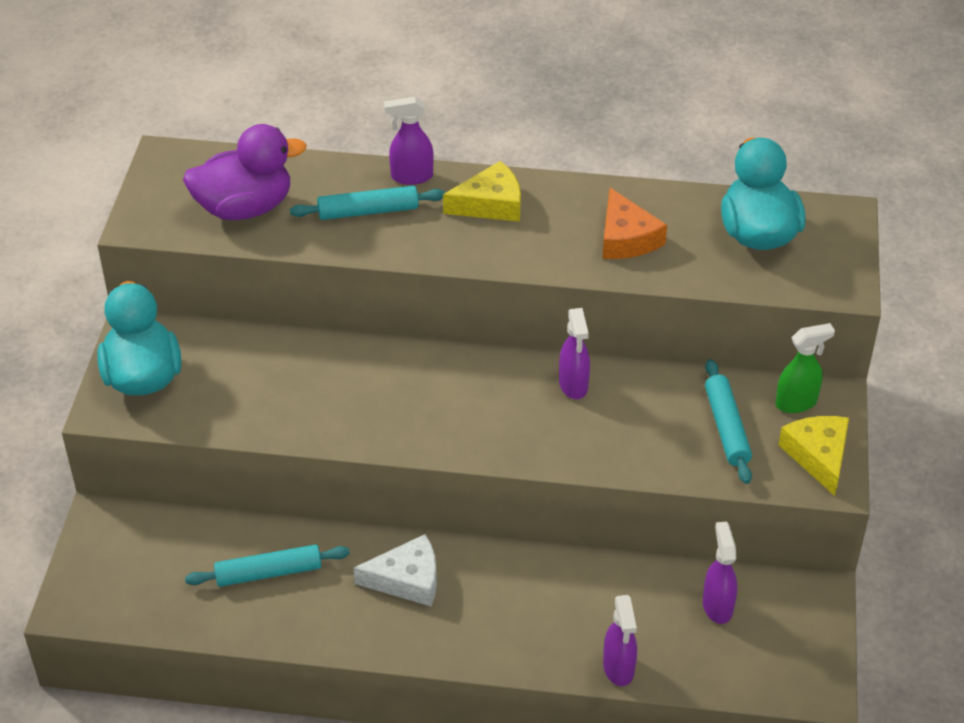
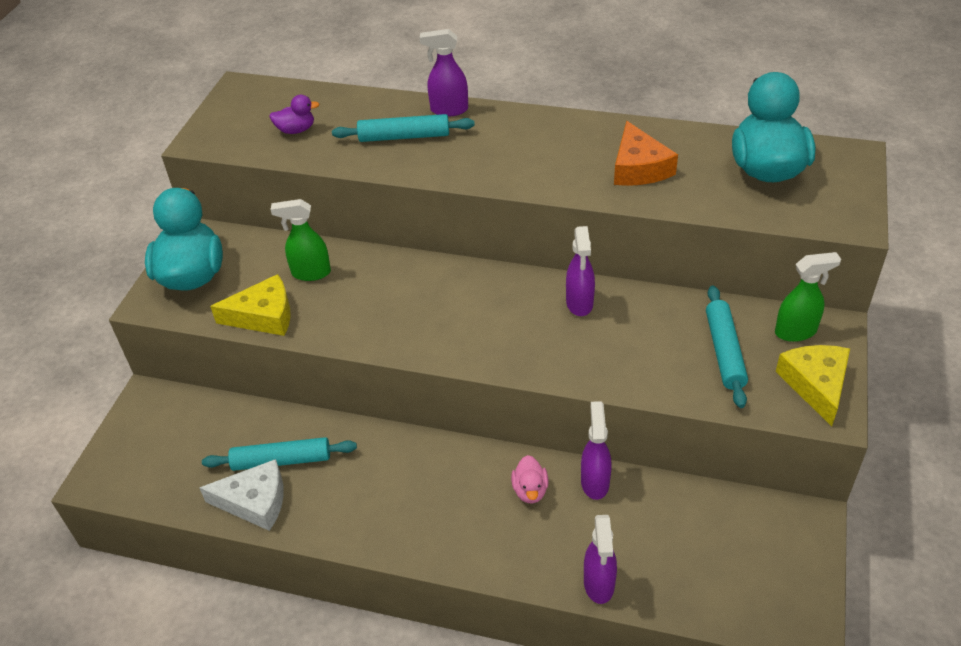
camera: 10 degrees right, 0 degrees up
purple duck [183,124,307,220] -> purple duck [269,95,319,134], size x0.45
white cheese [354,534,437,606] -> white cheese moved to [199,459,284,531]
yellow cheese [443,161,521,222] -> yellow cheese moved to [210,274,291,336]
purple spray bottle [703,522,737,624] -> purple spray bottle moved to [581,402,611,500]
none -> green spray bottle [270,199,331,281]
none -> pink duck [511,455,549,504]

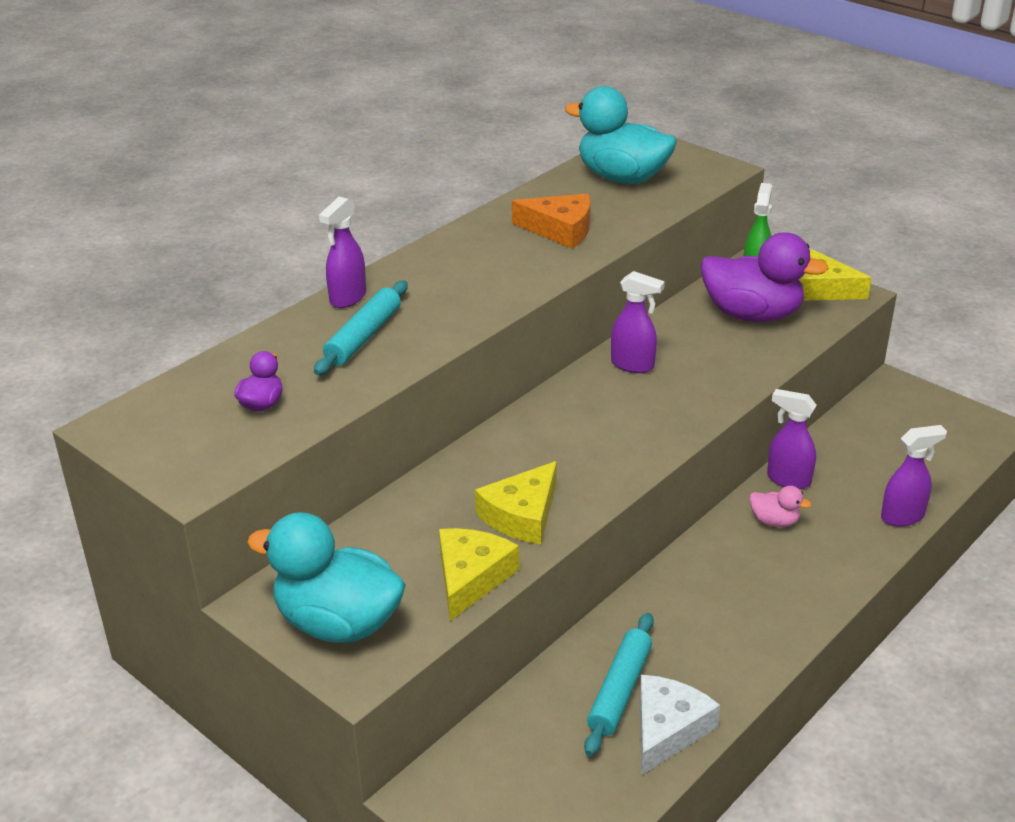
camera: 65 degrees left, 10 degrees down
green spray bottle [270,199,331,281] -> none
purple spray bottle [584,515,617,604] -> purple spray bottle turned 45 degrees counterclockwise [881,425,947,527]
turquoise rolling pin [706,286,748,408] -> purple duck [701,232,829,322]
none -> yellow cheese [475,461,557,544]

